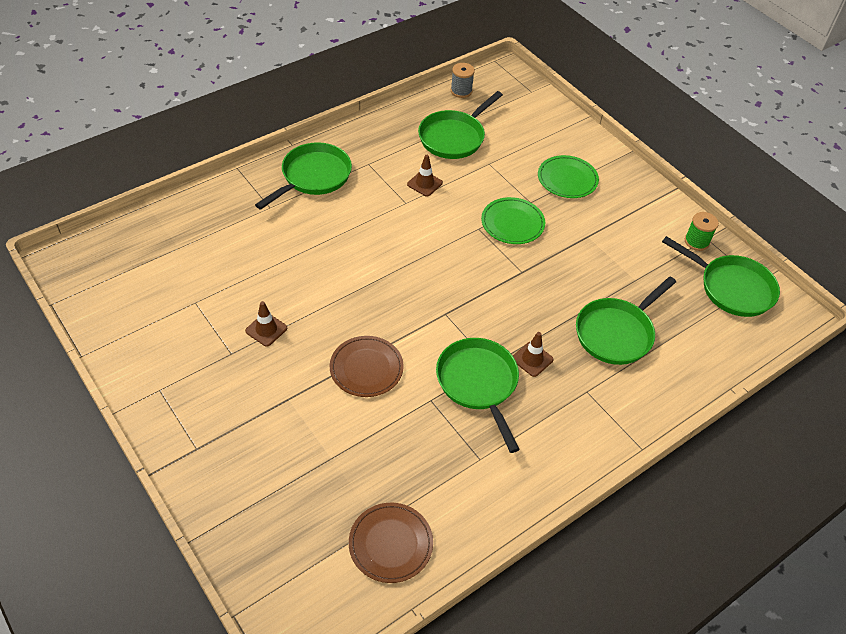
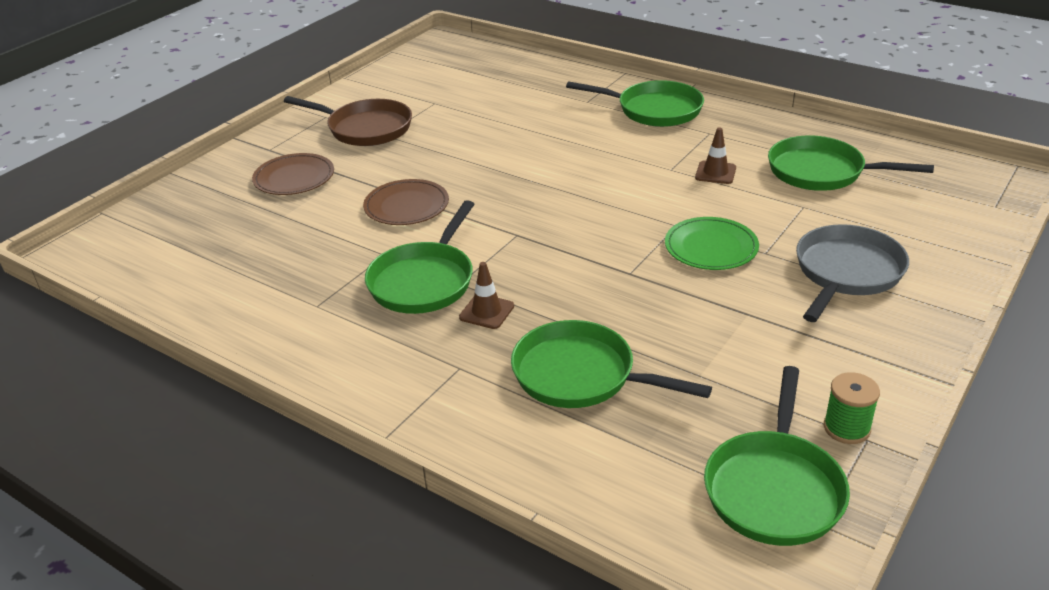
camera: 75 degrees right, 15 degrees down
brown traffic cone [245,301,287,347] -> none
brown plate [349,503,433,583] -> brown plate moved to [252,153,334,195]
green pan [436,338,520,453] -> green pan turned 150 degrees clockwise [365,200,475,314]
grey spool [451,63,475,98] -> none
green plate [538,155,599,198] -> grey pan [796,224,909,322]
none -> brown pan [284,96,412,146]

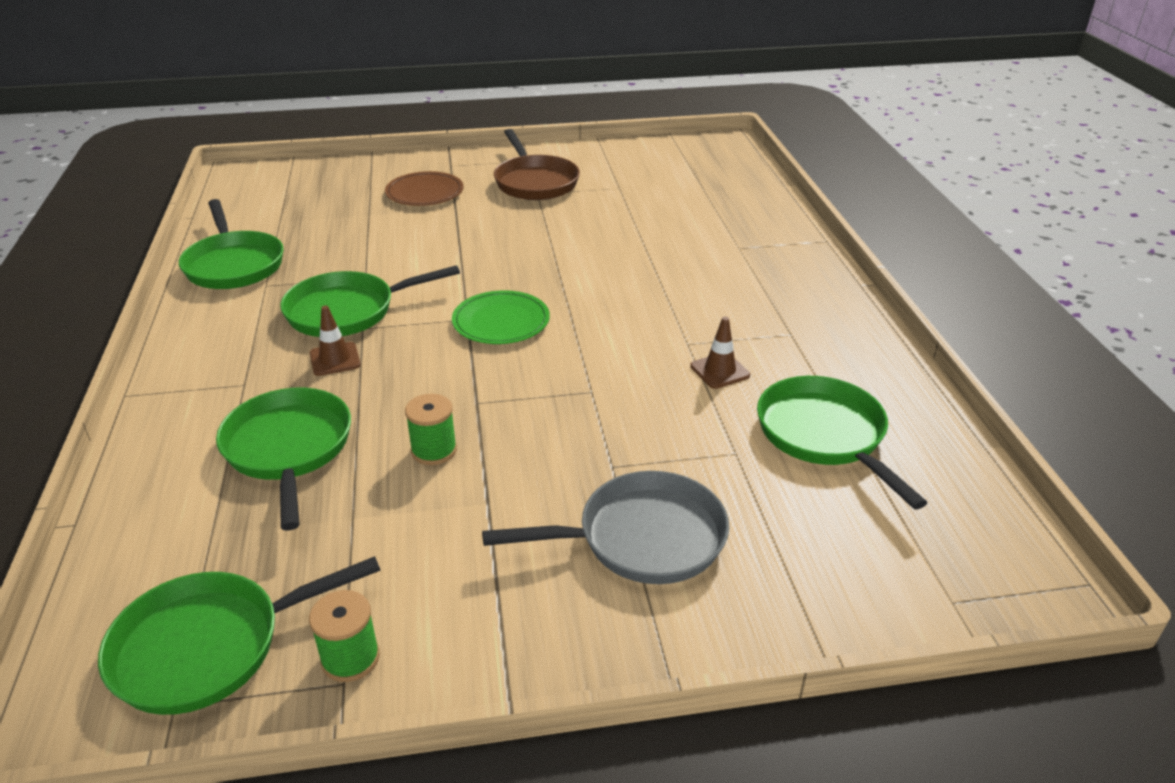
camera: 45 degrees right, 0 degrees up
brown plate [363,179,449,225] -> none
green pan [566,80,704,127] -> green pan moved to [179,199,284,289]
green plate [665,217,759,270] -> green plate moved to [452,290,550,344]
none -> green spool [405,394,457,465]

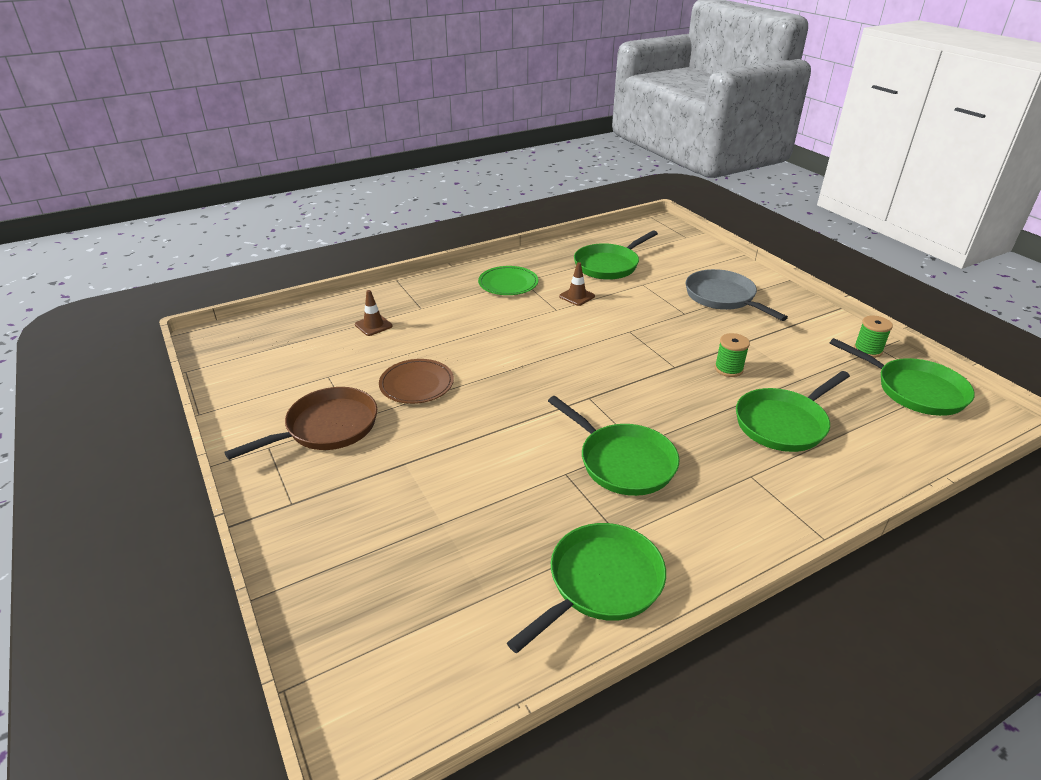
camera: 110 degrees left, 0 degrees up
brown traffic cone [310,306,361,376] -> brown traffic cone moved to [355,290,392,336]
brown plate [385,171,464,206] -> brown plate moved to [379,359,454,404]
green plate [452,290,550,344] -> green plate moved to [478,266,539,295]

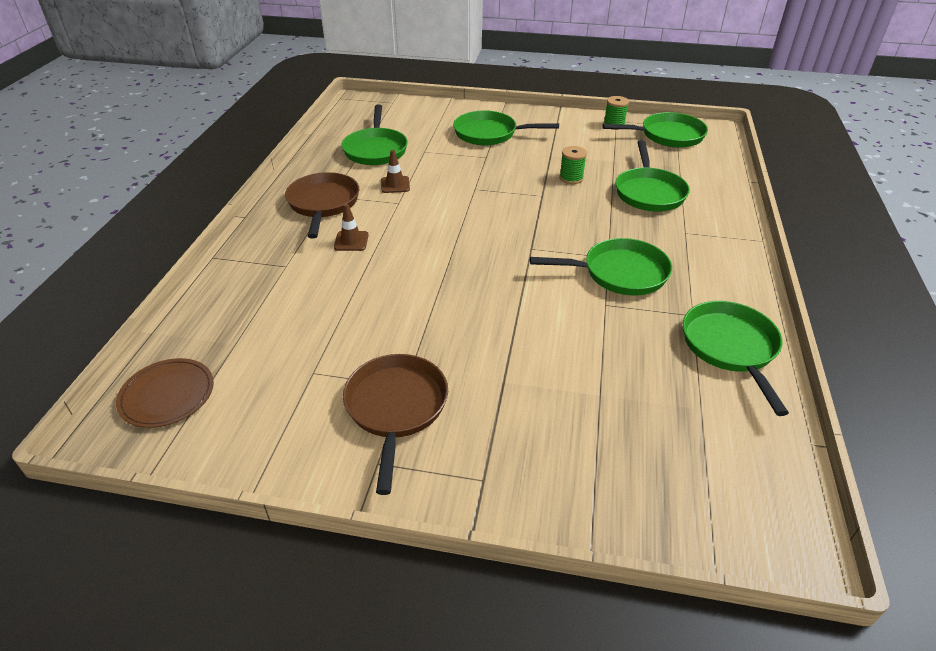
camera: 50 degrees left, 5 degrees up
brown traffic cone [355,290,392,336] -> brown traffic cone moved to [334,204,369,251]
brown plate [379,359,454,404] -> brown plate moved to [116,358,214,428]
green plate [478,266,539,295] -> brown pan [285,172,359,239]
grey pan [686,269,788,321] -> green pan [453,111,559,146]

